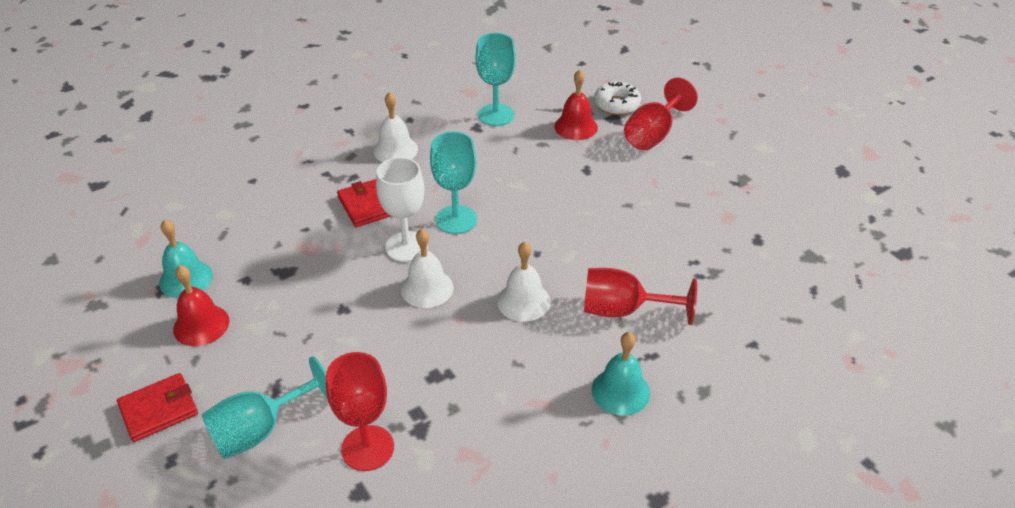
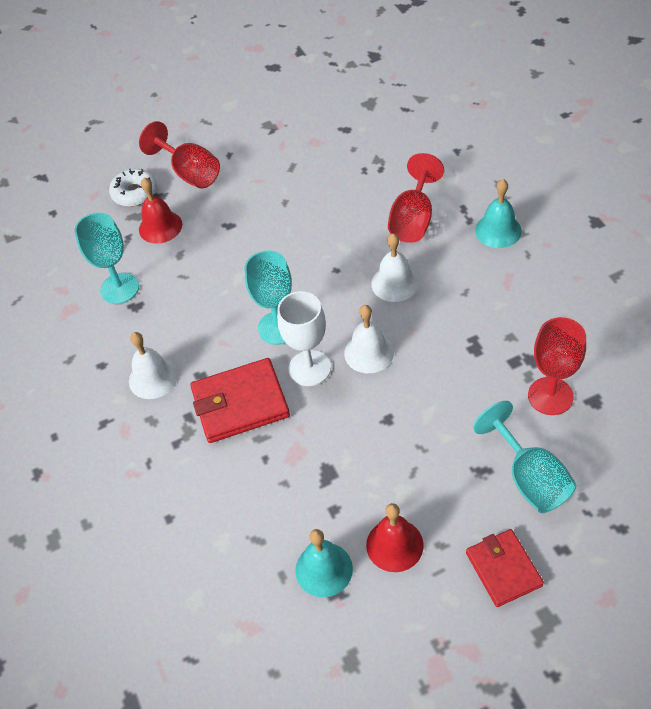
camera: 75 degrees left, 10 degrees up
red wallet [337,179,391,227] -> red wallet [190,358,290,443], size x1.51

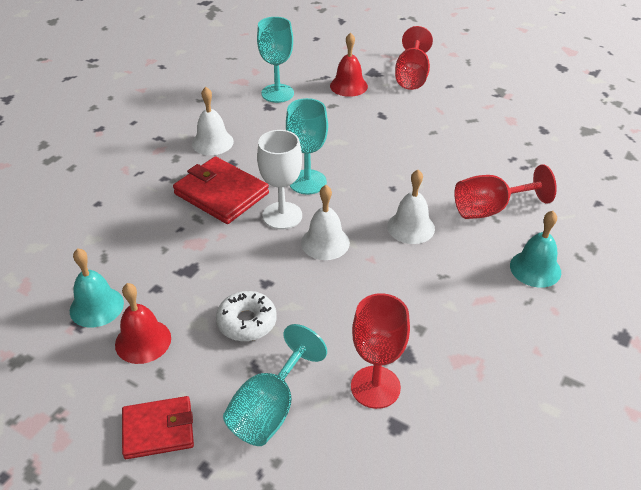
camera: 50 degrees right, 10 degrees down
white donut [109,169,157,207] -> white donut moved to [216,291,277,341]
red wallet [466,529,544,607] -> red wallet turned 45 degrees clockwise [122,396,194,459]

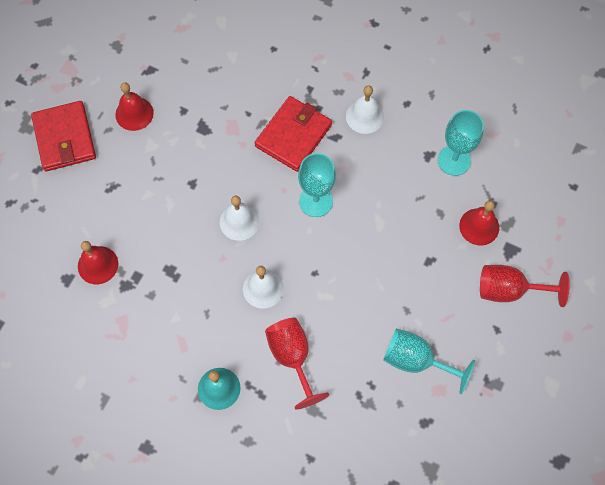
camera: 85 degrees right, 25 degrees up
turquoise bell [70,248,124,328] -> none
red wallet [122,396,194,459] -> red wallet [31,101,96,171], size x1.51
white donut [216,291,277,341] -> none
turquoise goblet [223,324,327,446] -> turquoise goblet moved to [383,328,475,394]
white goblet [257,130,302,229] -> none
red goblet [351,293,410,409] -> red bell [78,241,118,284]

